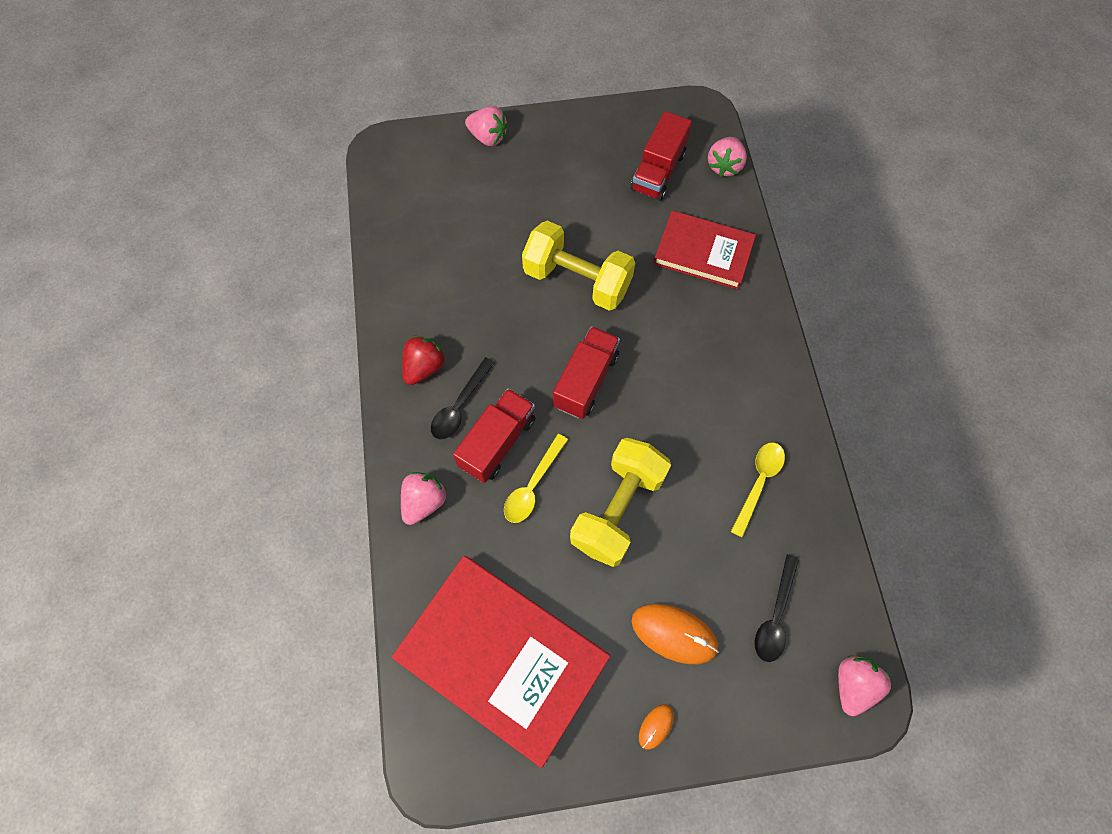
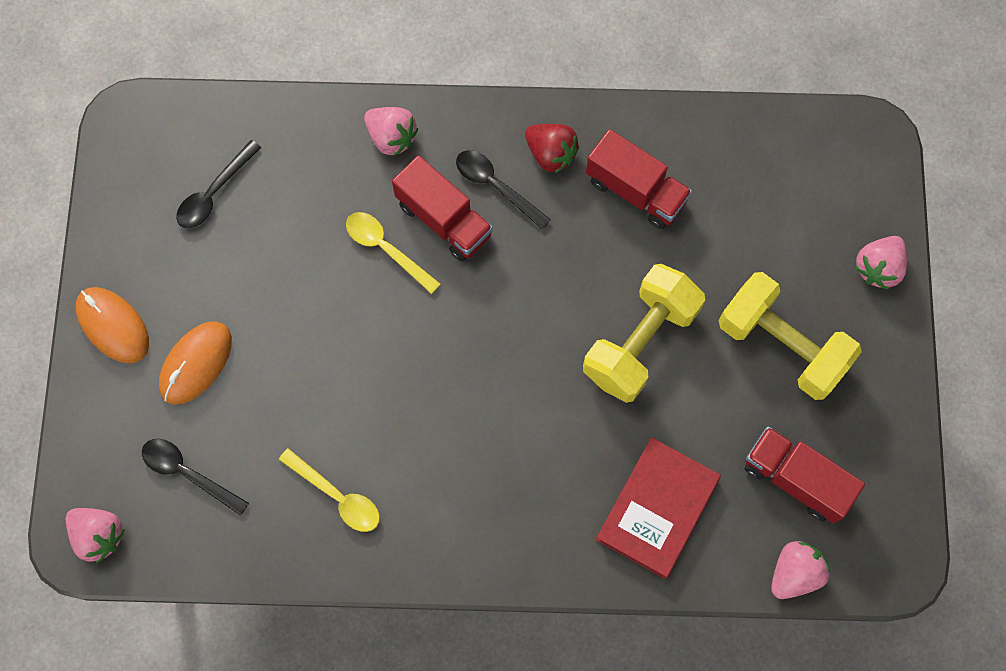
camera: 100 degrees right, 5 degrees up
red book [391,556,610,768] -> black spoon [176,140,261,228]
red truck [553,326,620,419] -> red truck moved to [586,129,692,229]
yellow dumbbell [570,438,671,567] -> yellow dumbbell moved to [719,272,862,400]
orange mouse [639,704,674,750] -> orange mouse [76,287,149,363], size x1.95
pink strawberry [708,137,747,177] -> pink strawberry turned 105 degrees clockwise [771,541,830,599]

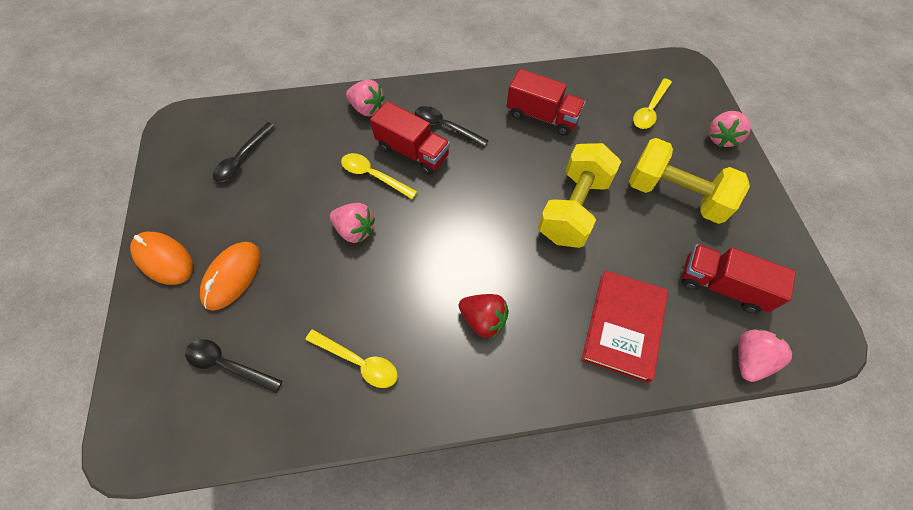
camera: 10 degrees left, 10 degrees down
pink strawberry [66,508,125,563] -> pink strawberry moved to [330,203,375,243]
red strawberry [525,124,579,174] -> red strawberry moved to [459,294,509,338]
none -> yellow spoon [633,78,672,129]

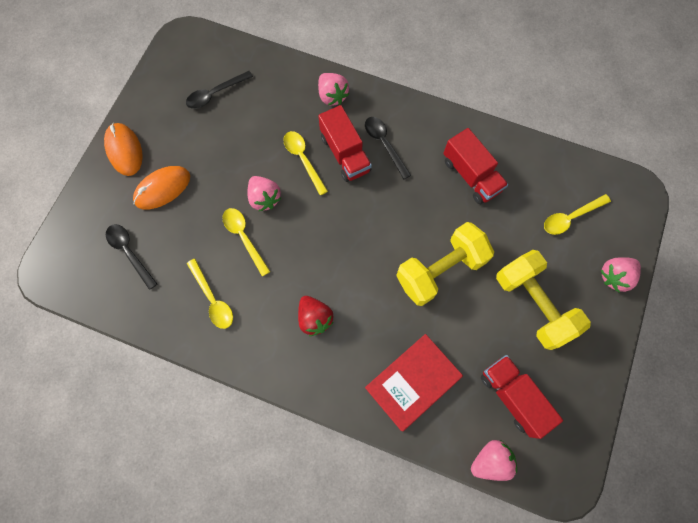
camera: 30 degrees right, 10 degrees up
none -> yellow spoon [222,208,271,276]

